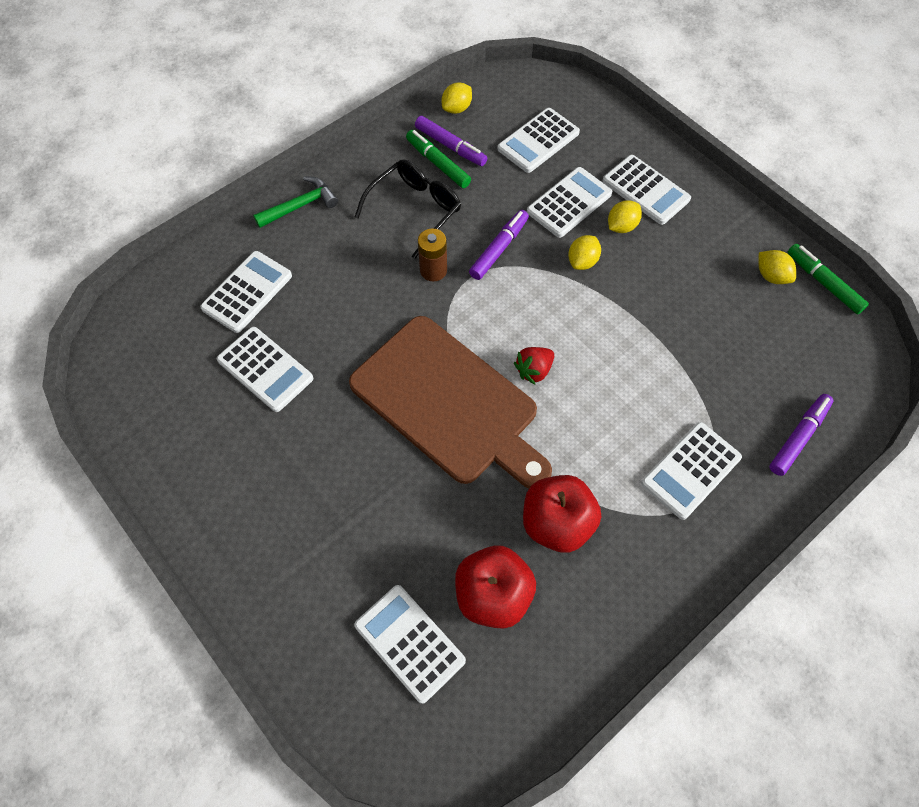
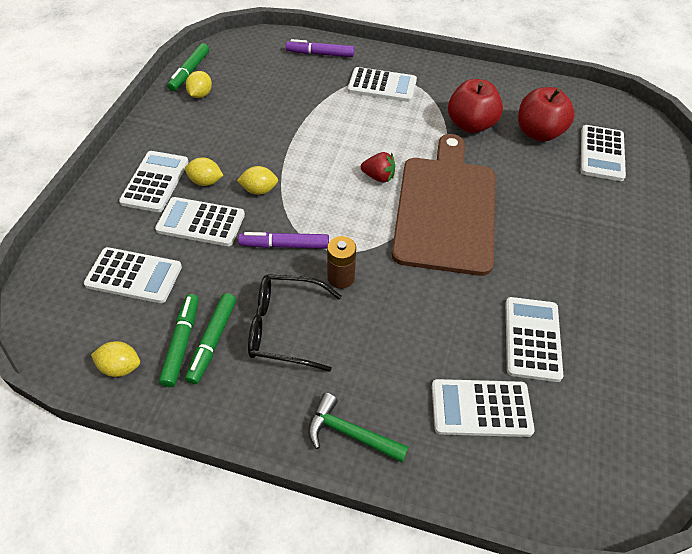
camera: 125 degrees left, 10 degrees down
purple marker [415,116,487,166] -> green marker [159,294,199,387]

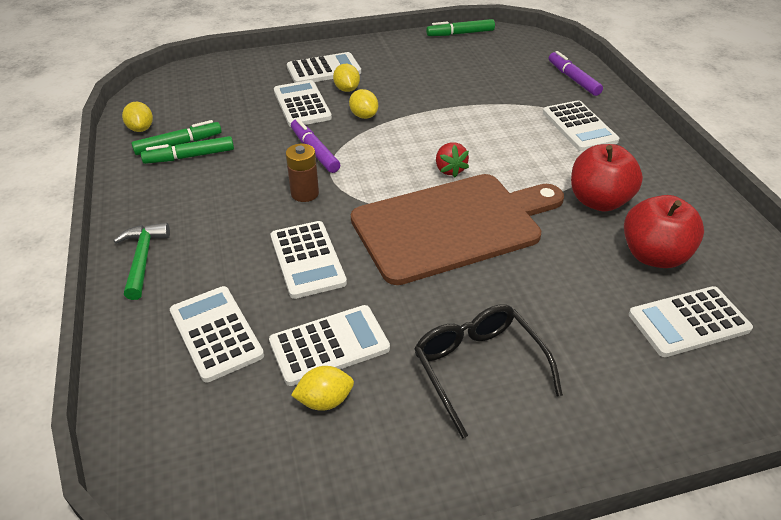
camera: 60 degrees right, 10 degrees down
white calculator [84,247,182,303] -> white calculator moved to [271,221,347,299]
yellow lemon [186,71,212,98] -> yellow lemon moved to [291,366,354,411]
black glasses [248,274,341,372] -> black glasses moved to [414,304,563,439]

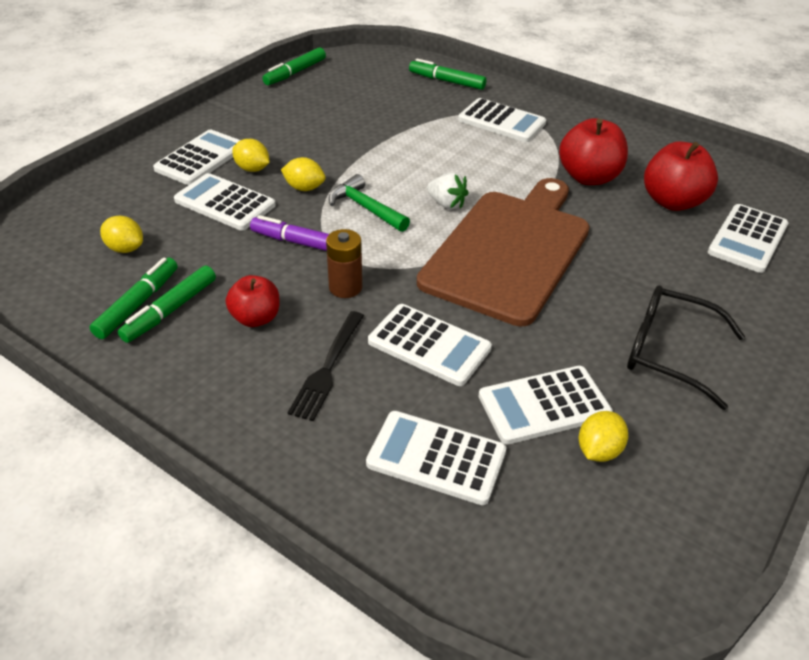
camera: 40 degrees left, 0 degrees up
green hammer [114,222,170,300] -> green hammer moved to [329,174,410,232]
yellow lemon [122,102,153,132] -> yellow lemon moved to [100,216,143,253]
white calculator [269,305,390,386] -> white calculator turned 135 degrees counterclockwise [479,366,613,444]
red strawberry [436,142,469,177] -> white strawberry [427,172,469,209]
purple marker [549,51,603,96] -> green marker [409,59,486,90]
none -> red apple [226,275,280,327]
none -> black fork [287,311,364,421]

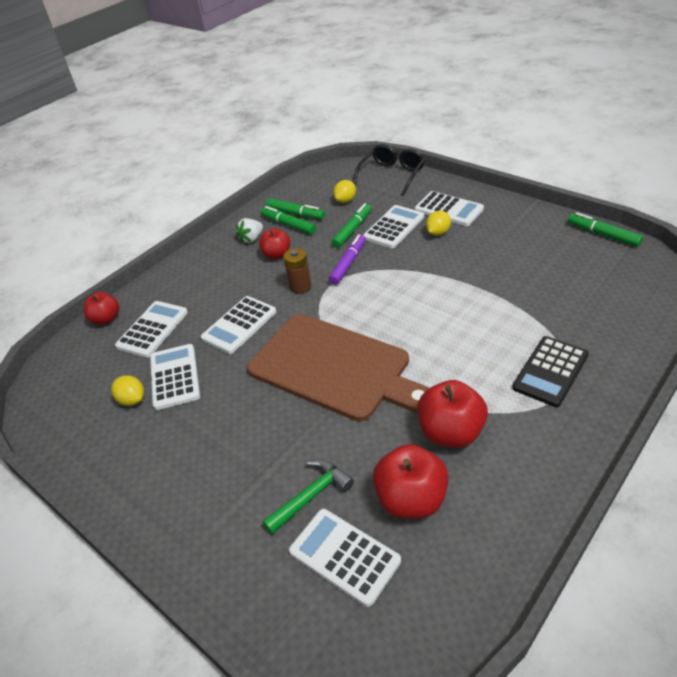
camera: 100 degrees right, 0 degrees up
yellow lemon [281,157,326,191] -> none
black fork [287,311,364,421] -> none
green hammer [329,174,410,232] -> green hammer moved to [263,459,354,535]
green marker [409,59,486,90] -> green marker moved to [331,203,371,248]
white strawberry [427,172,469,209] -> white strawberry moved to [236,218,263,244]
white calculator [458,98,546,142] -> black calculator [512,336,589,407]
black glasses [627,285,745,410] -> black glasses moved to [353,144,425,196]
none -> red apple [84,292,119,325]

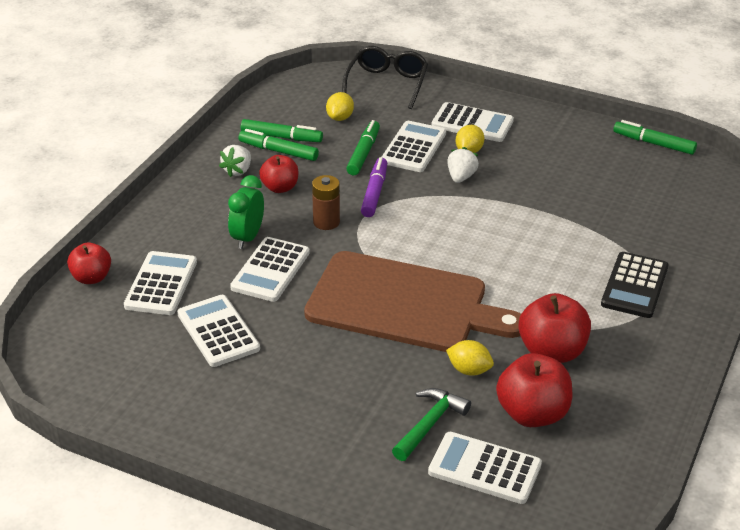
camera: 20 degrees left, 5 degrees down
yellow lemon [111,375,144,406] -> yellow lemon moved to [446,340,494,376]
none -> green clock [228,175,264,249]
none -> white strawberry [447,147,479,183]

